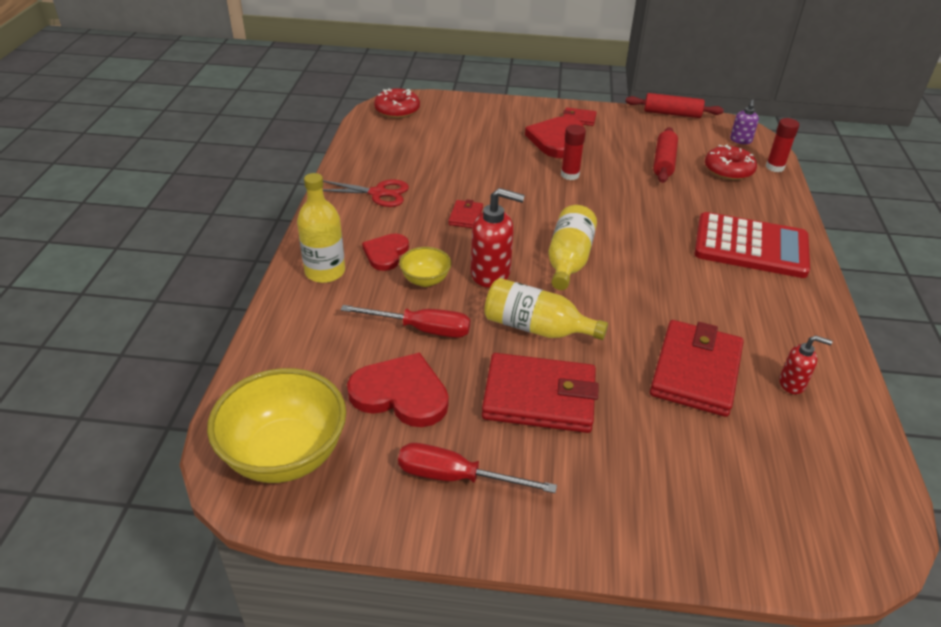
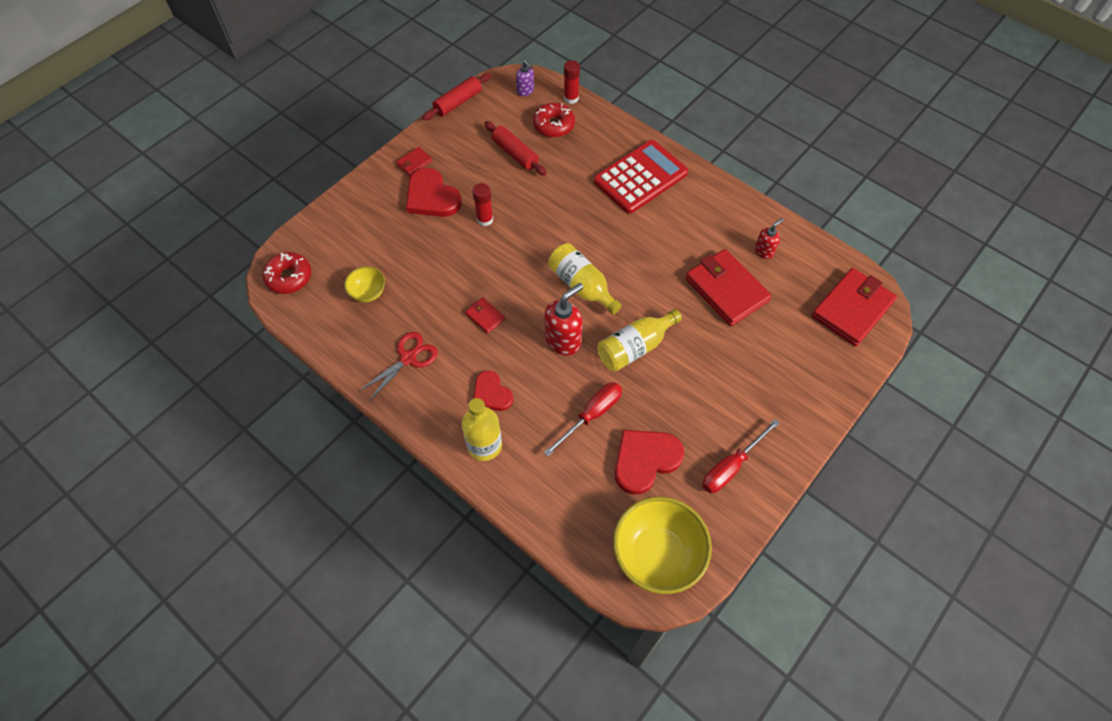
camera: 55 degrees left, 20 degrees up
yellow bowl [399,247,451,287] -> yellow bowl moved to [344,266,385,302]
red wallet [482,353,599,433] -> red wallet moved to [811,268,897,346]

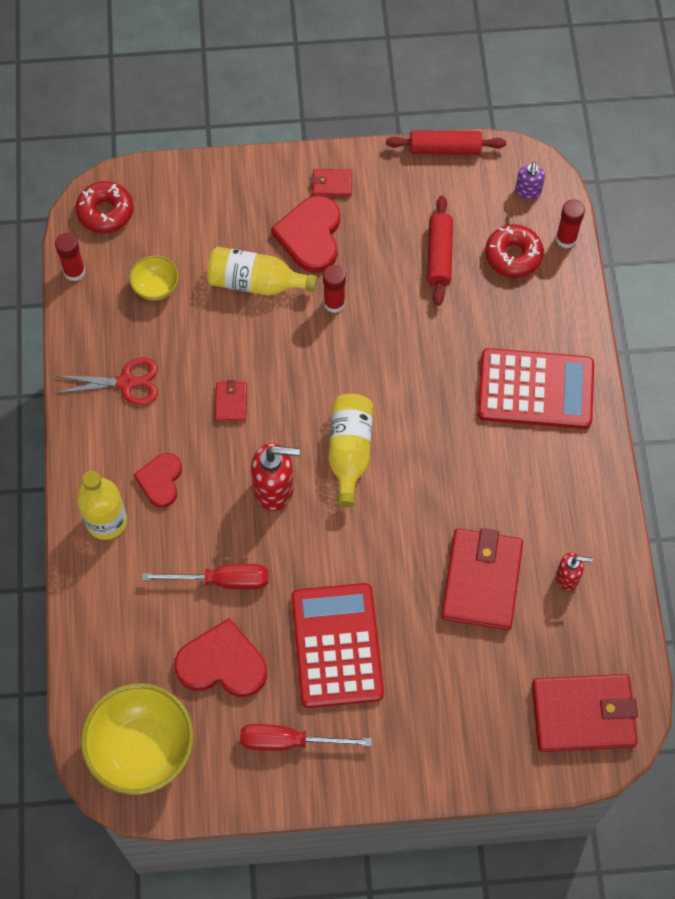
camera: 45 degrees right, 5 degrees up
yellow bottle [597,309,682,372] -> yellow bottle moved to [207,247,317,295]
none -> red glue stick [55,233,85,281]
none -> red calculator [291,583,384,708]

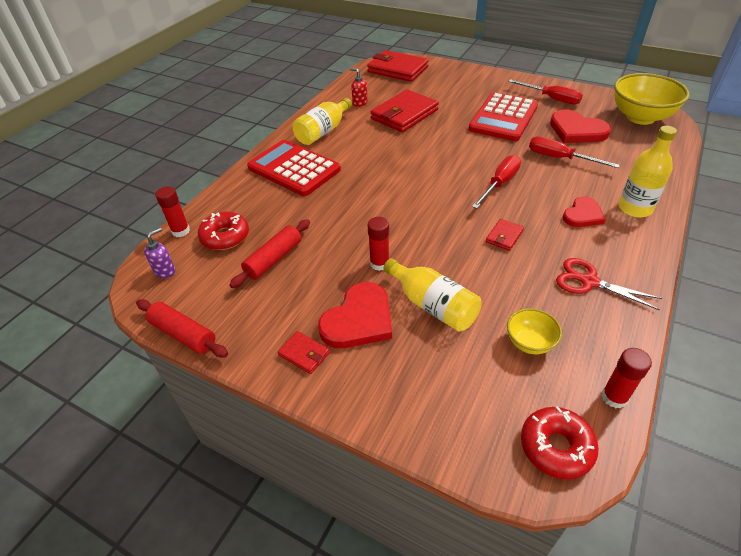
camera: 145 degrees left, 20 degrees down
red soap dispenser [251,443,300,511] -> red screwdriver [472,155,521,209]
yellow bottle [329,394,373,507] -> yellow bottle moved to [293,98,352,145]

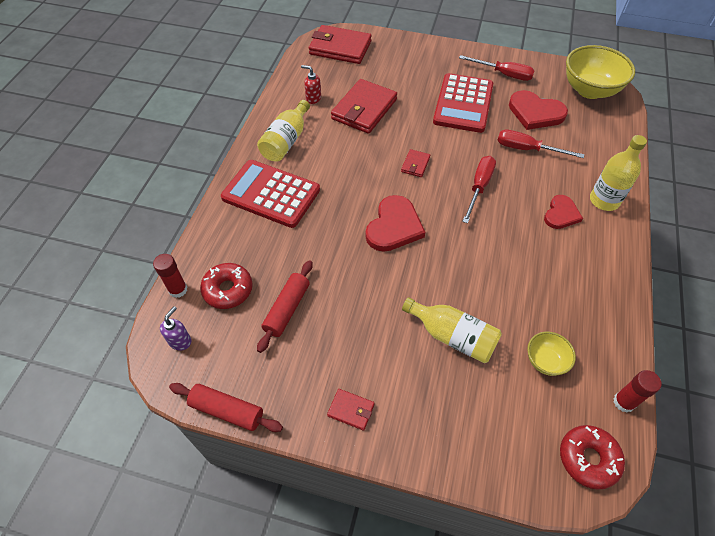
camera: 15 degrees left, 10 degrees up
red heart [318,282,392,348] -> red heart moved to [365,195,425,252]
red glue stick [368,217,389,271] -> none
red wallet [486,219,524,251] -> red wallet moved to [401,149,430,177]
red scissors [556,258,663,310] -> none

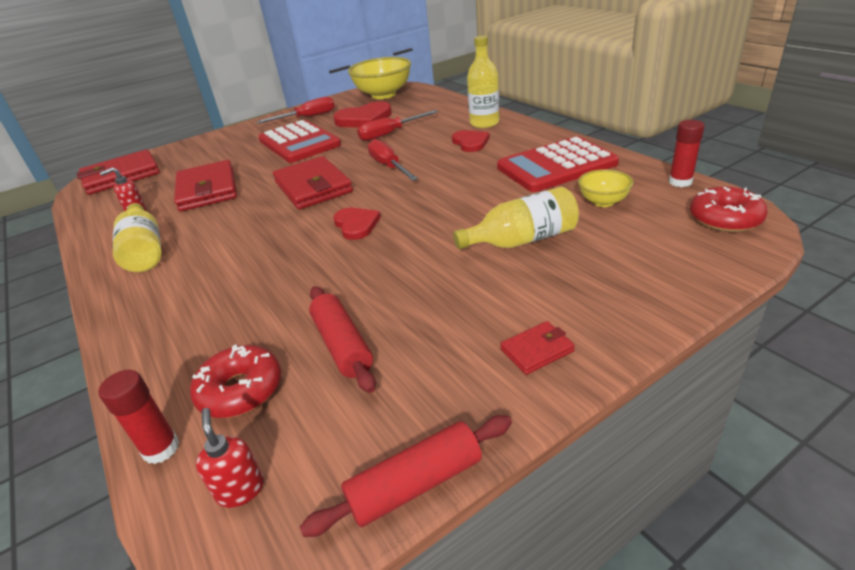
camera: 45 degrees left, 20 degrees down
purple soap dispenser [160,306,191,351] -> red soap dispenser [196,408,264,508]
red calculator [221,160,320,228] -> red calculator moved to [497,136,619,192]
red heart [365,195,425,252] -> red heart [333,208,381,240], size x0.64
red wallet [401,149,430,177] -> red wallet [273,156,353,209], size x2.17

